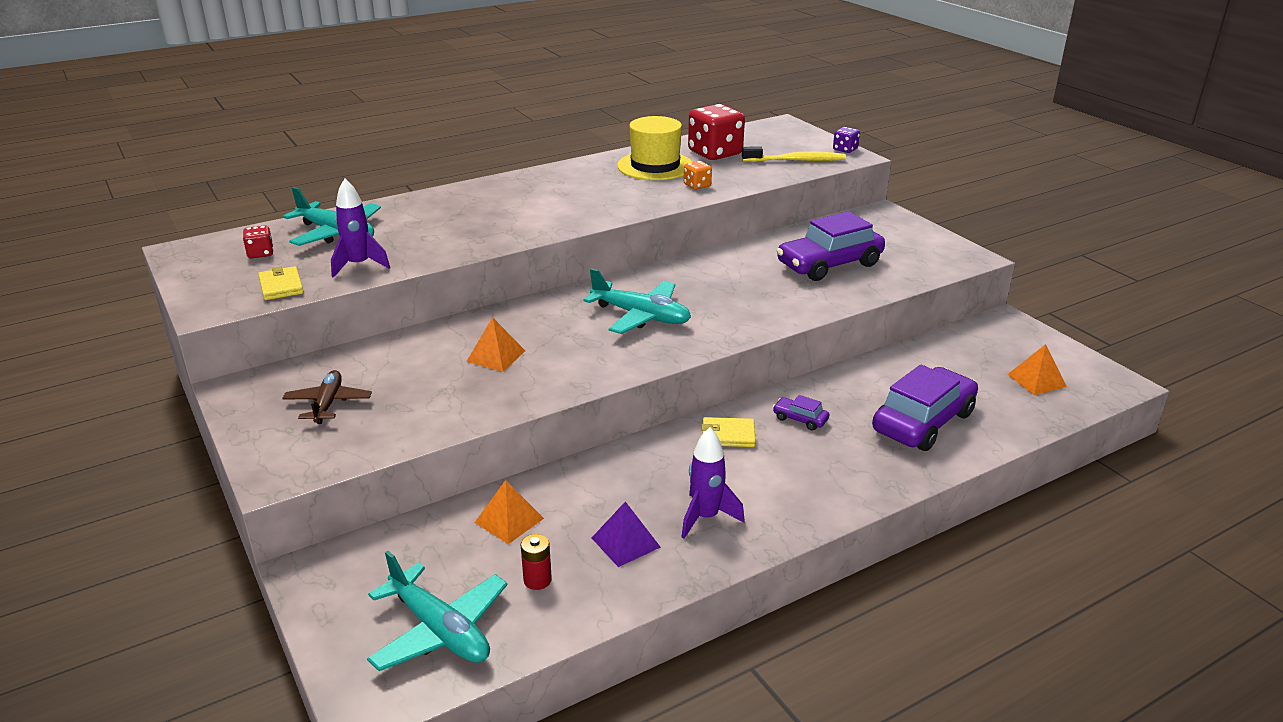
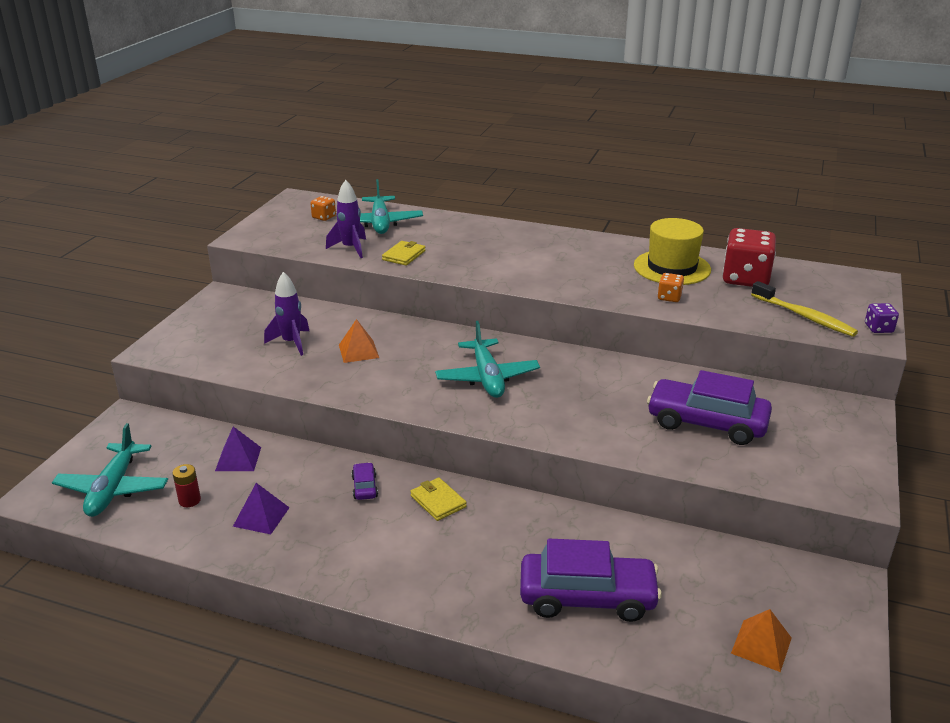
camera: 50 degrees right, 0 degrees up
red dice [243,226,273,258] -> orange dice [310,196,336,221]
yellow wallet [258,266,304,300] -> yellow wallet moved to [382,241,426,266]
brown plane [282,370,372,424] -> none
orange pyramid [474,480,544,544] -> purple pyramid [215,426,261,471]
purple rocket [682,428,745,539] -> purple rocket moved to [264,272,309,356]
purple car [773,395,829,431] -> purple car moved to [351,462,378,500]

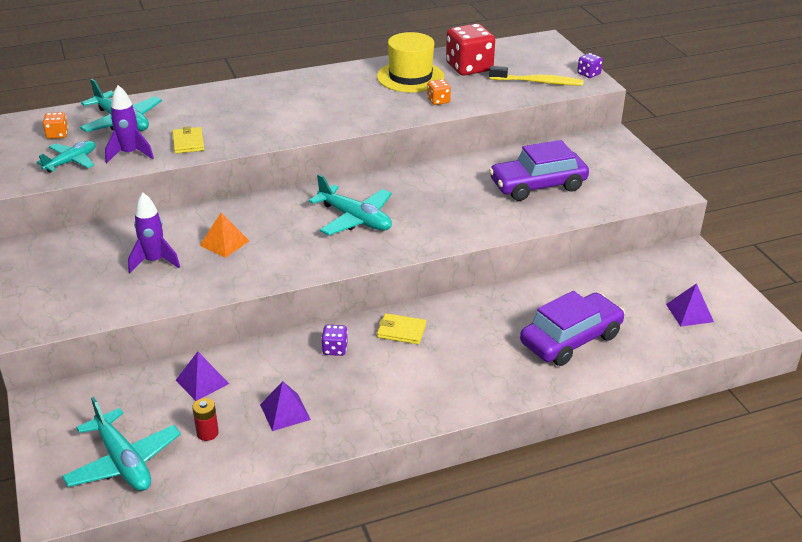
camera: 40 degrees left, 5 degrees up
purple car [351,462,378,500] -> purple dice [321,325,348,356]
orange pyramid [731,609,792,672] -> purple pyramid [666,283,714,327]
none -> turquoise plane [37,141,96,173]

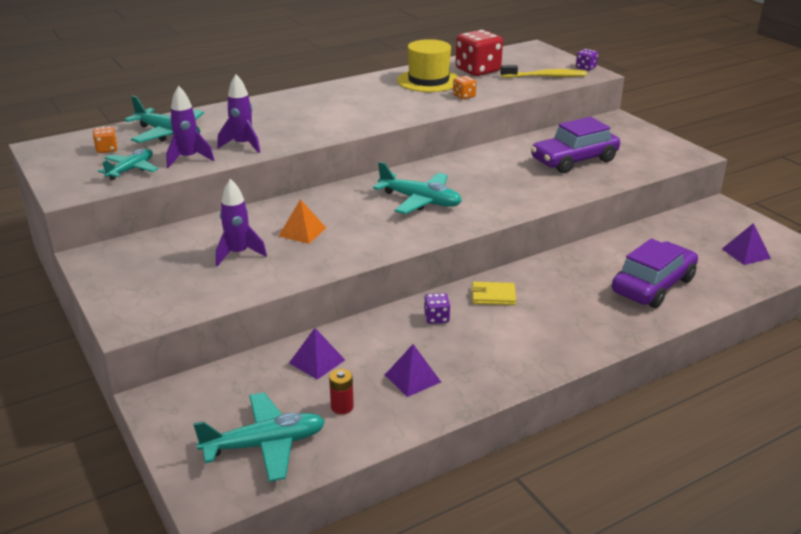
camera: 10 degrees left, 5 degrees down
turquoise plane [62,397,181,491] -> turquoise plane turned 60 degrees counterclockwise [193,392,325,482]
yellow wallet [172,126,204,154] -> purple rocket [217,74,260,153]

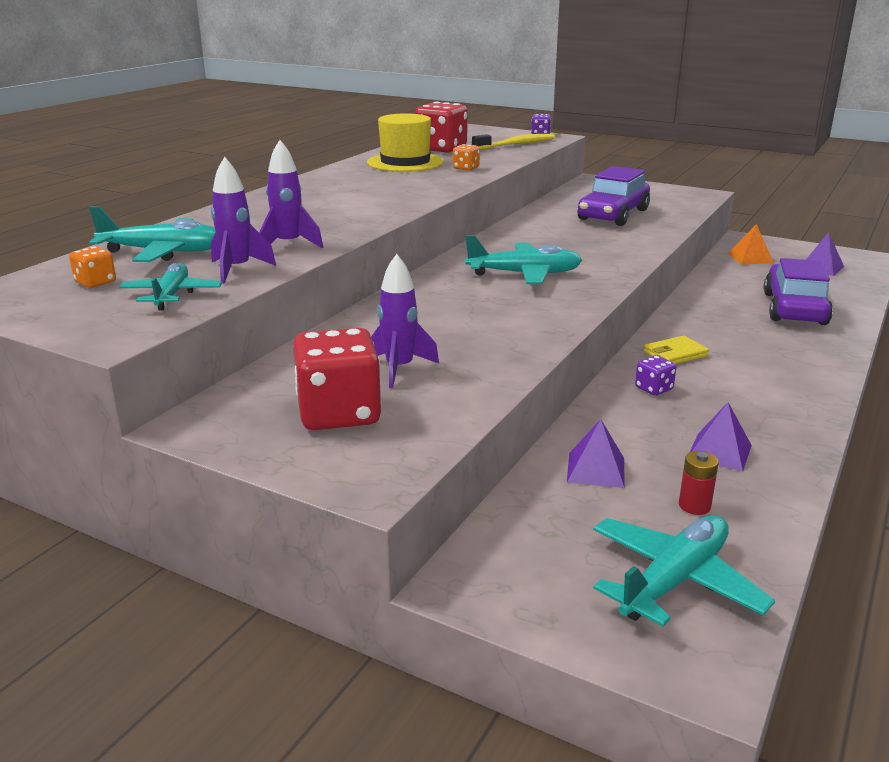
camera: 30 degrees left, 5 degrees down
orange pyramid [279,199,326,244] -> orange pyramid moved to [728,224,774,264]
none -> red dice [293,328,382,430]

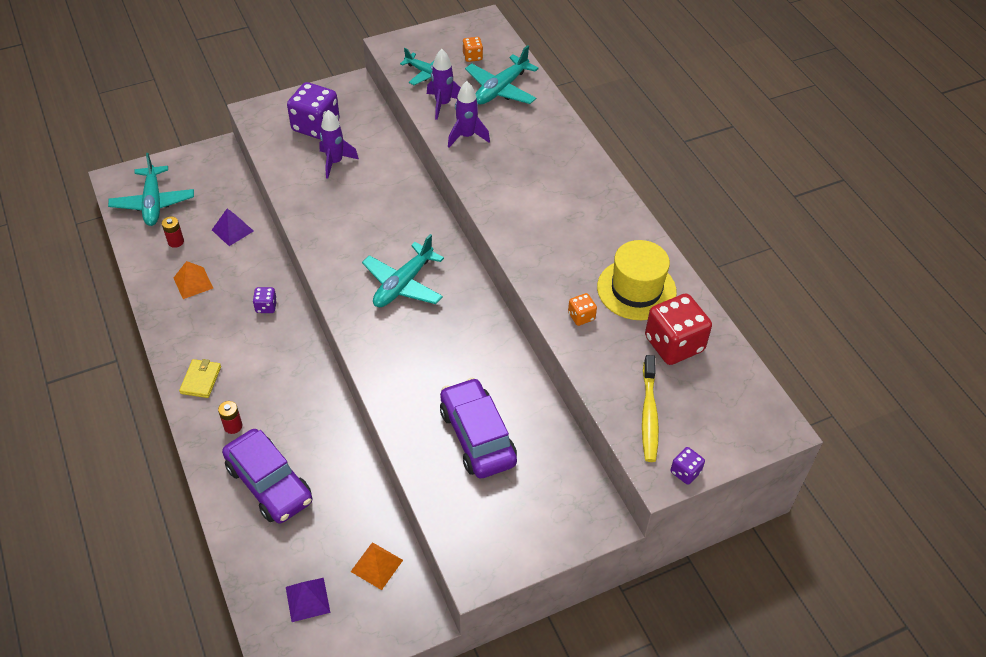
camera: 125 degrees right, 25 degrees up
red dice [293,328,382,430] -> purple dice [287,82,340,139]
yellow wallet [644,336,709,364] -> yellow wallet moved to [179,359,221,398]
purple pyramid [690,402,752,471] -> orange pyramid [174,261,213,299]
none -> red battery [218,401,242,434]

